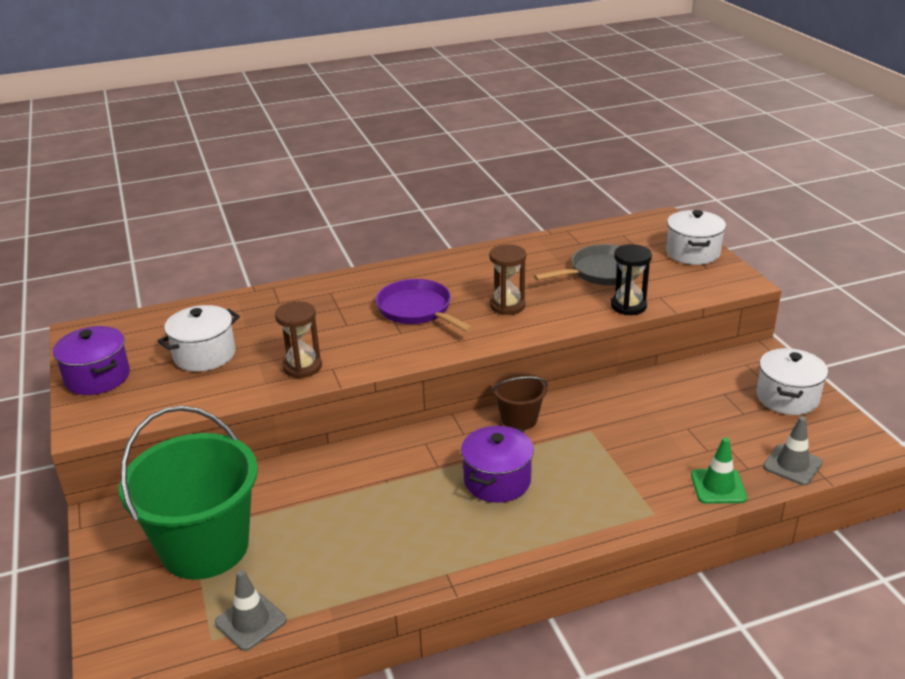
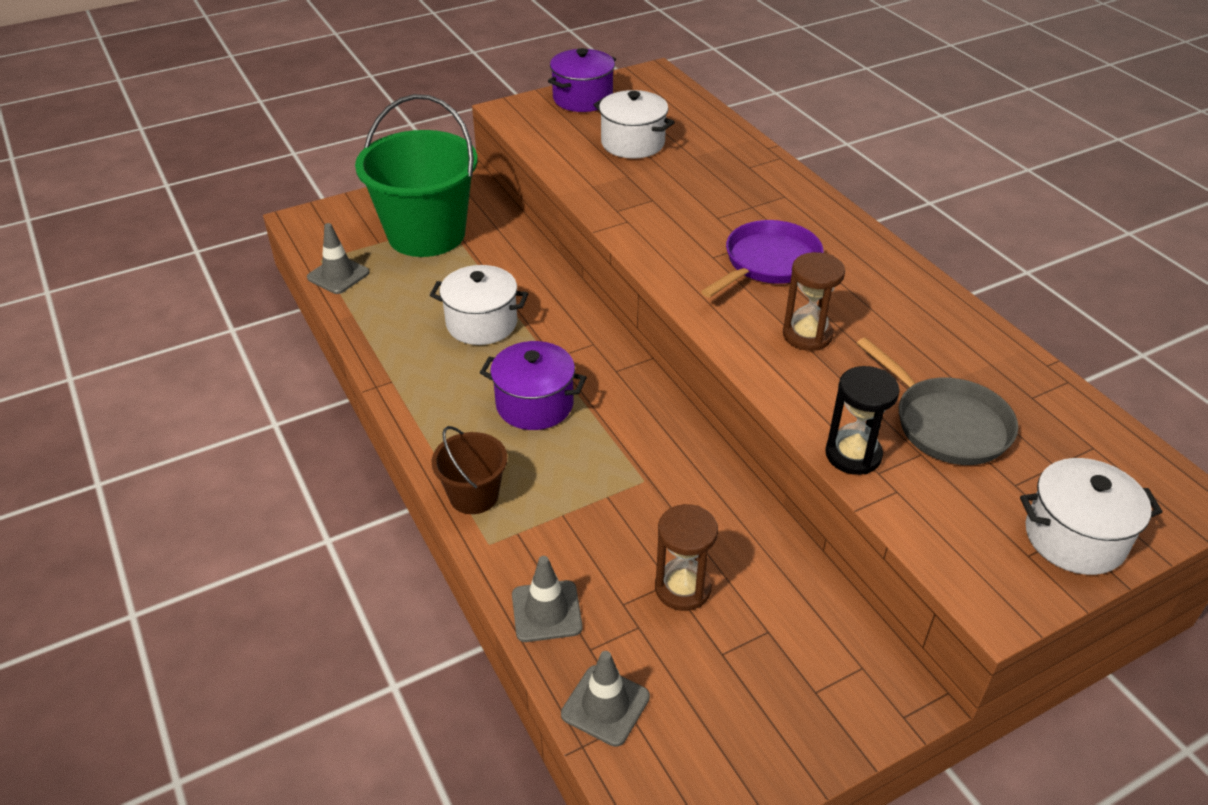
camera: 80 degrees right, 10 degrees up
brown hourglass [275,301,322,378] -> brown hourglass moved to [655,504,718,611]
brown bucket [492,372,548,430] -> brown bucket moved to [431,426,508,514]
green traffic cone [691,437,747,504] -> grey traffic cone [512,556,583,642]
white pot [756,348,828,415] -> white pot moved to [430,265,528,345]

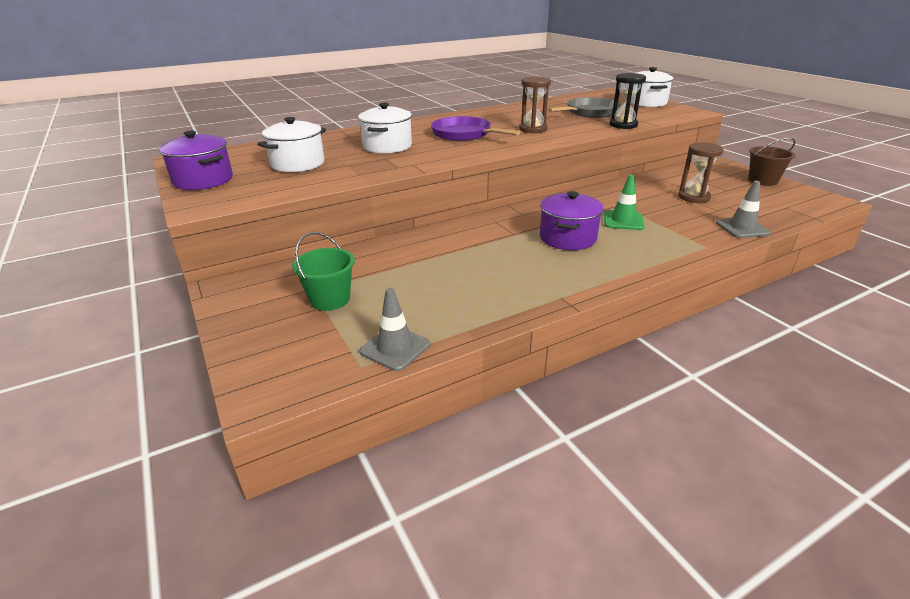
camera: 90 degrees left, 10 degrees down
green bucket [355,94,478,257] -> green bucket [292,232,355,311], size x0.48
white pot [430,265,528,345] -> white pot moved to [358,103,412,154]
brown bucket [431,426,508,514] -> brown bucket moved to [748,137,796,186]
grey traffic cone [561,651,650,747] -> none
none -> green traffic cone [604,175,645,230]

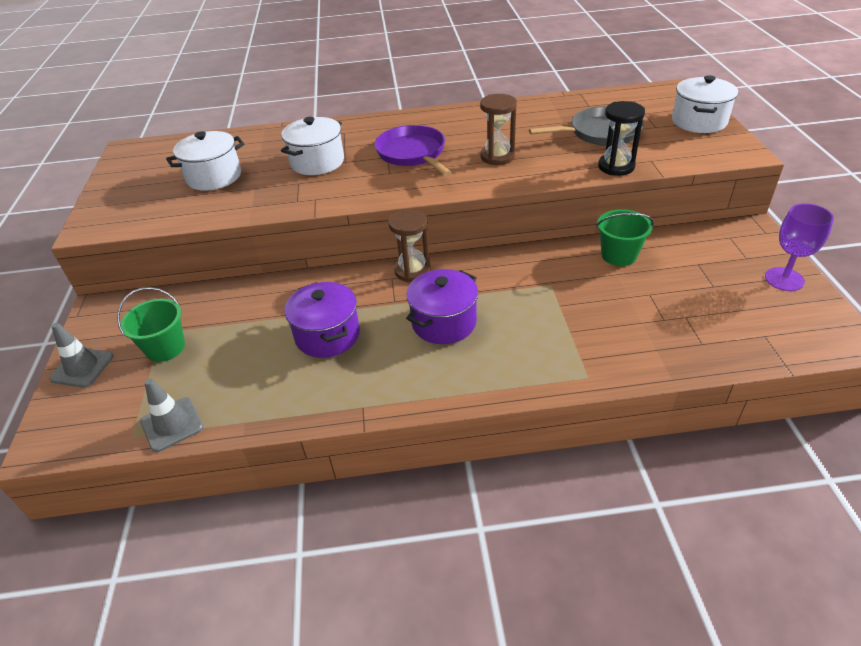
camera: 25 degrees right, 10 degrees up
purple pot [159,131,233,190] -> purple pot moved to [285,282,360,358]
green traffic cone [604,175,645,230] -> none
brown hourglass [678,142,724,203] -> brown hourglass moved to [388,209,431,282]
grey traffic cone [716,181,771,238] -> grey traffic cone moved to [49,323,114,388]
brown bucket [748,137,796,186] -> purple goblet [765,203,834,291]
none -> green bucket [596,209,654,266]

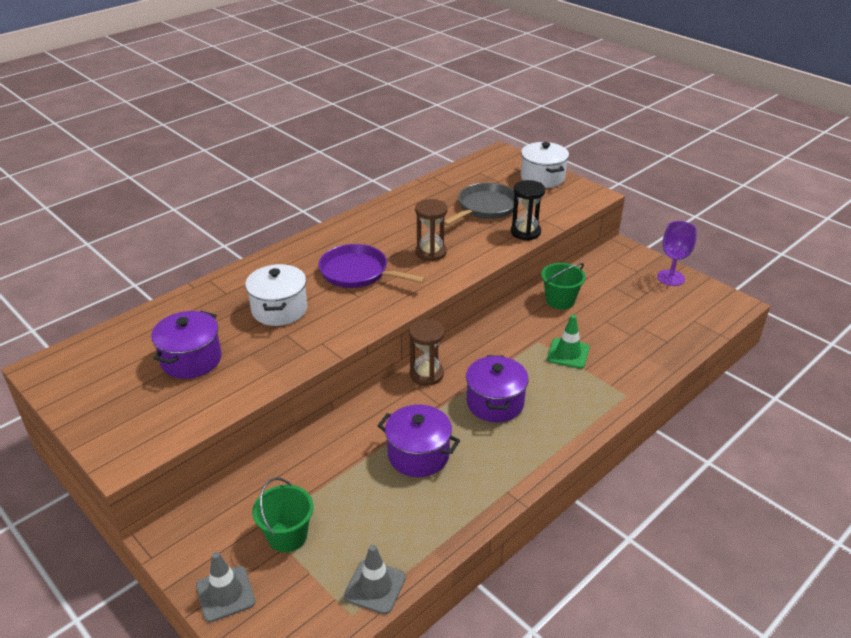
camera: 40 degrees left, 5 degrees down
white pot [166,131,244,191] -> purple pot [151,311,222,379]
none -> green traffic cone [547,315,589,369]

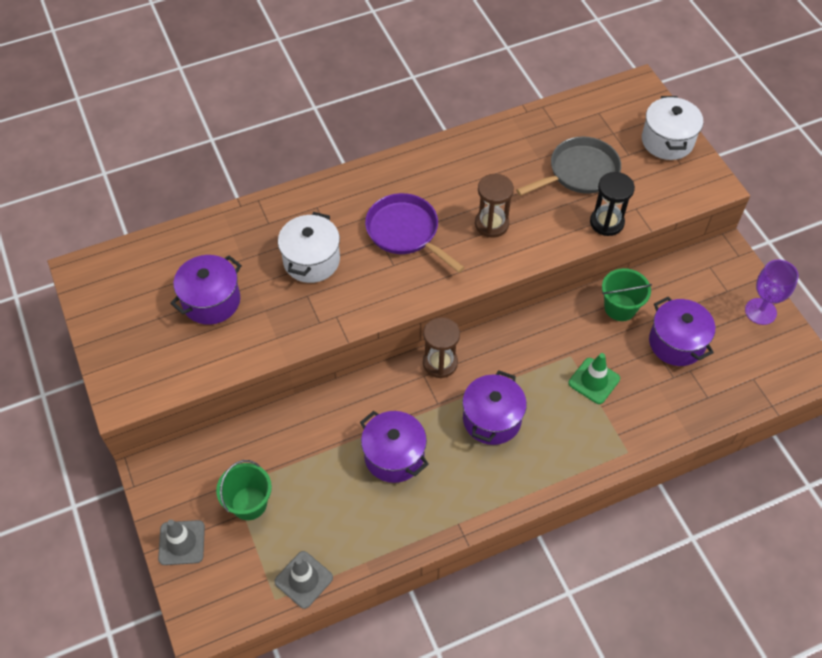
camera: 20 degrees right, 20 degrees up
none -> purple pot [649,297,715,366]

